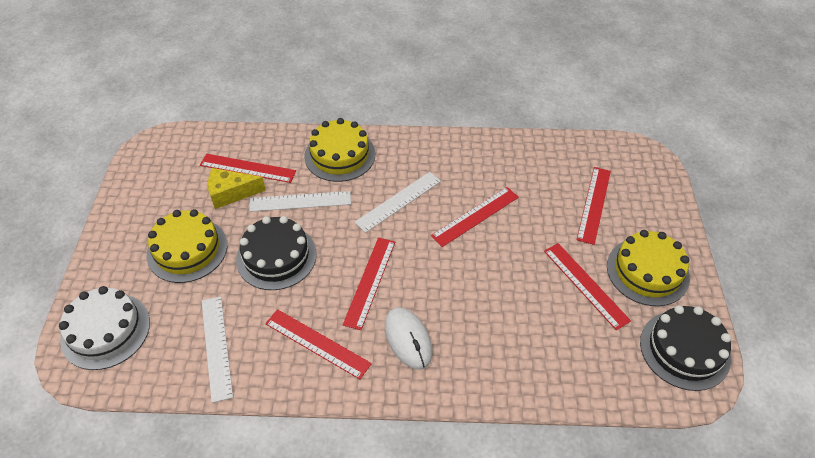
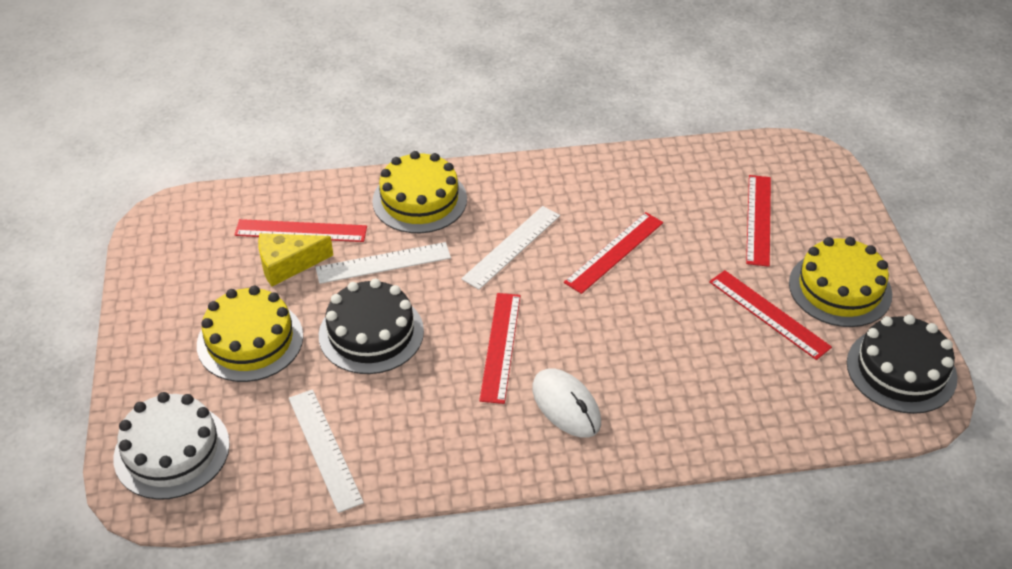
camera: 10 degrees left, 5 degrees down
red ruler [265,309,372,379] -> none

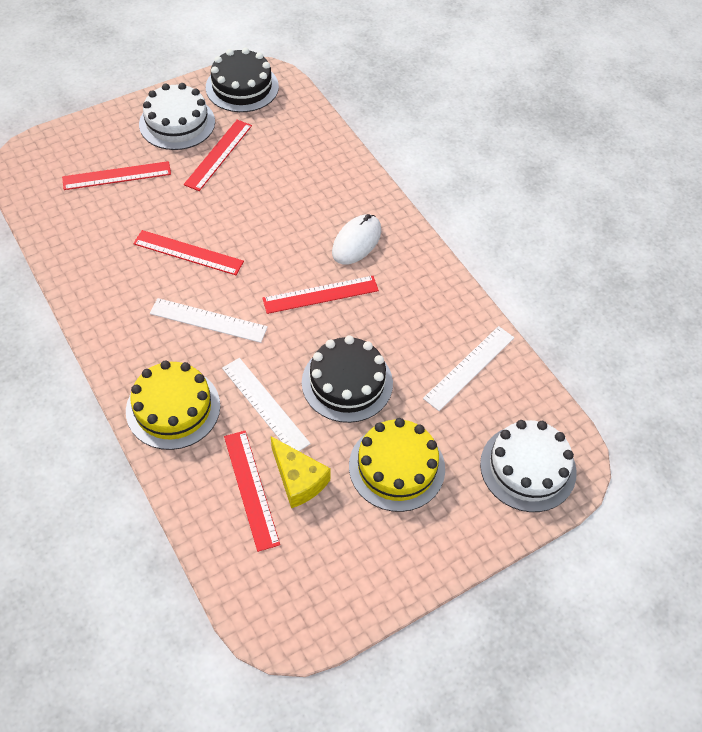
camera: 115 degrees left, 10 degrees up
yellow cake [789,237,892,327] -> white cake [139,83,215,150]

